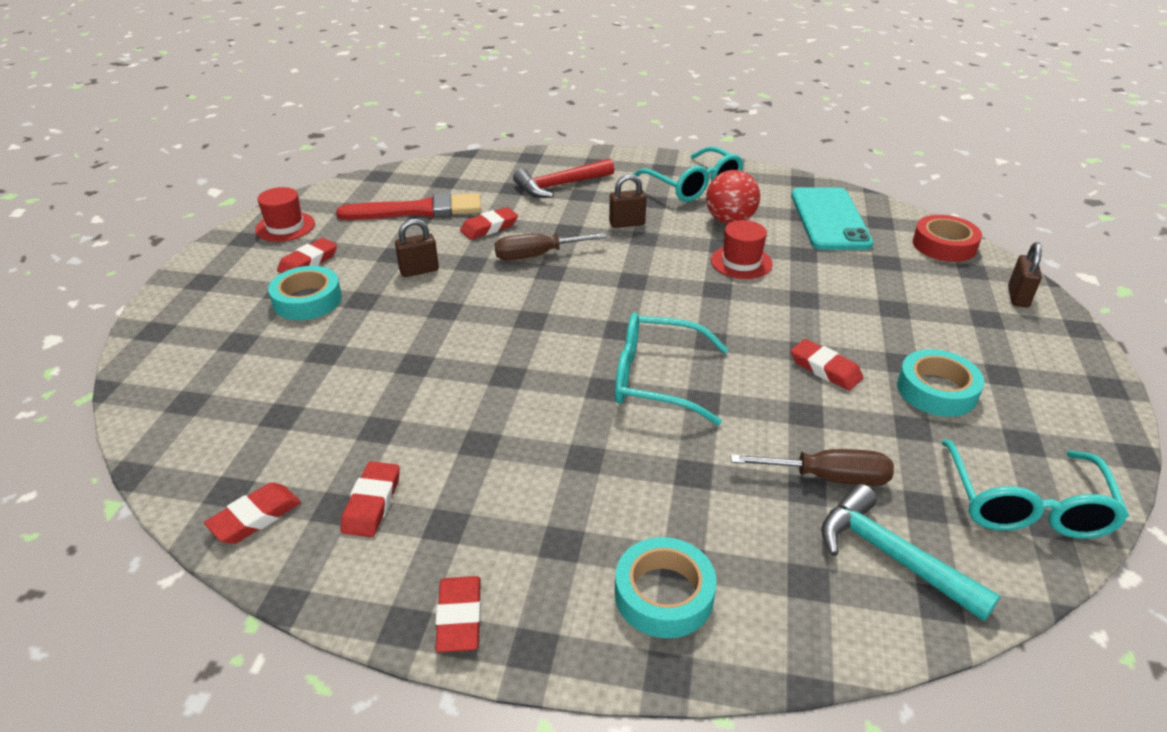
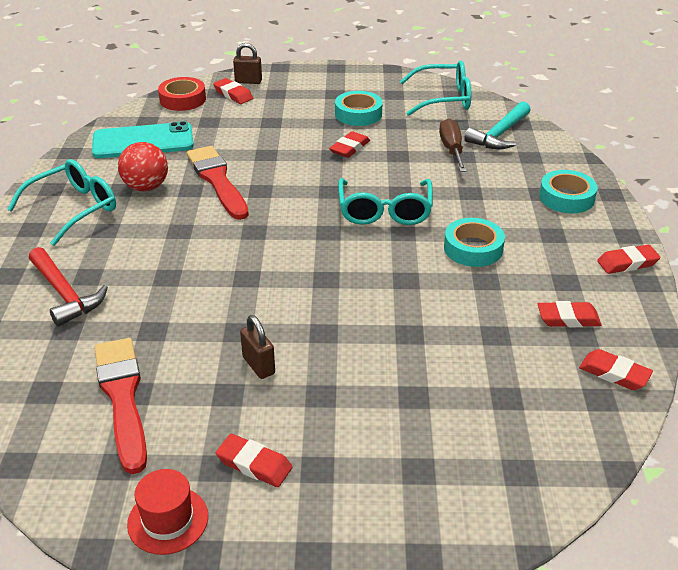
camera: 100 degrees left, 0 degrees up
turquoise tape [268,266,342,320] -> turquoise tape moved to [444,218,505,267]
red eraser [460,207,518,240] -> red eraser moved to [213,78,253,104]
brown screwdriver [494,233,607,260] -> none
brown padlock [609,174,647,228] -> none
red hat [711,220,773,279] -> red brush [187,146,249,220]

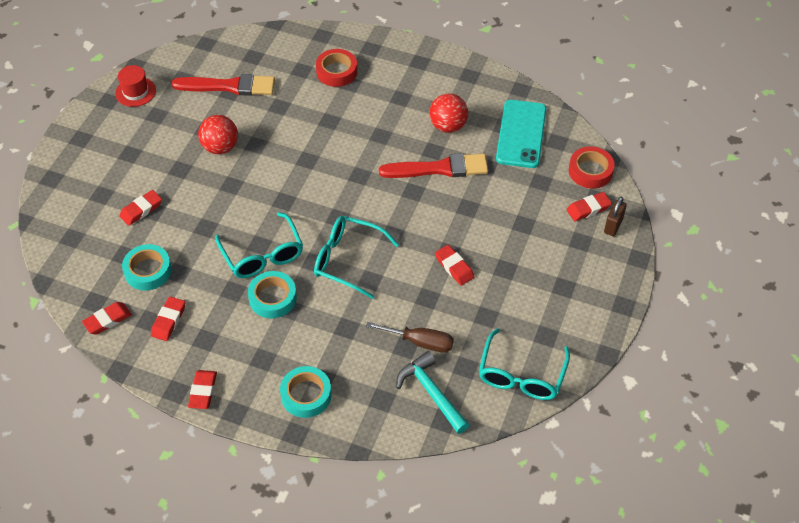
camera: 110 degrees right, 15 degrees up
turquoise glasses [7,159,116,246] -> turquoise glasses moved to [215,212,303,278]
red hammer [29,247,108,327] -> red tape [316,49,357,87]
red eraser [216,434,293,487] -> red eraser moved to [119,190,162,226]
brown padlock [240,315,275,379] -> red ball [198,115,238,154]
turquoise tape [335,91,383,126] -> turquoise tape moved to [122,244,172,290]

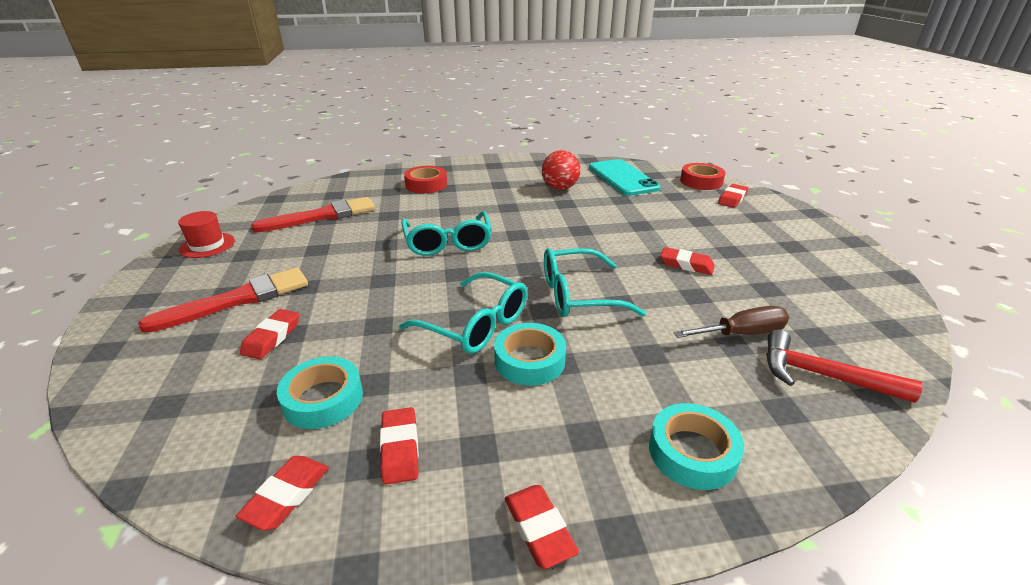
camera: 30 degrees left, 20 degrees down
red ball [198,115,238,154] -> none
red brush [379,153,488,178] -> red brush moved to [138,267,308,333]
turquoise hammer [396,351,469,434] -> red hammer [766,329,922,403]
turquoise glasses [479,328,570,400] -> turquoise glasses moved to [401,211,492,256]
brown padlock [604,197,627,236] -> none

